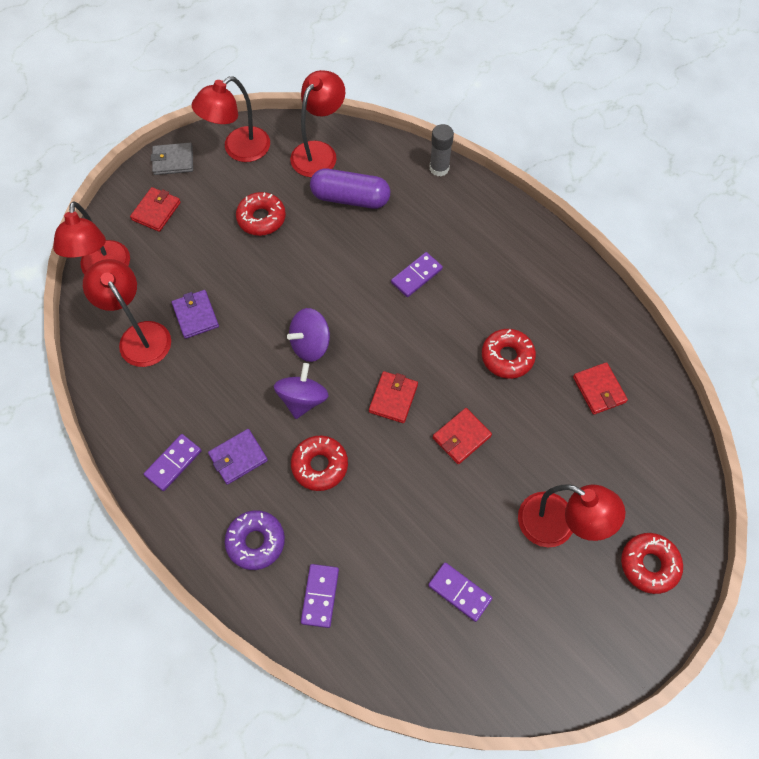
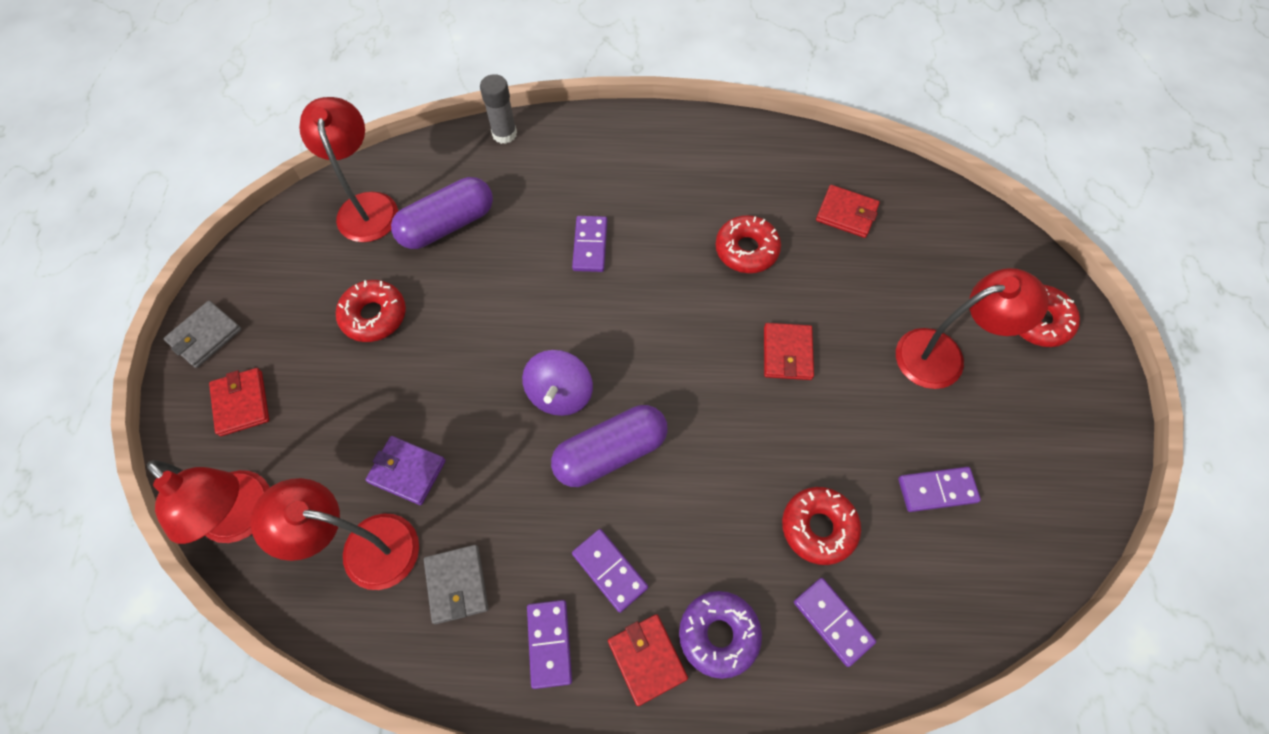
camera: 45 degrees left, 0 degrees up
red lamp [192,76,270,162] -> none
purple wallet [208,429,268,485] -> purple domino [572,529,648,613]
purple spinning top [274,363,329,419] -> purple capsule [551,405,668,487]
red donut [291,436,348,491] -> red donut moved to [782,487,861,565]
red wallet [369,371,418,423] -> red wallet moved to [608,614,688,706]
none -> grey wallet [424,545,488,624]

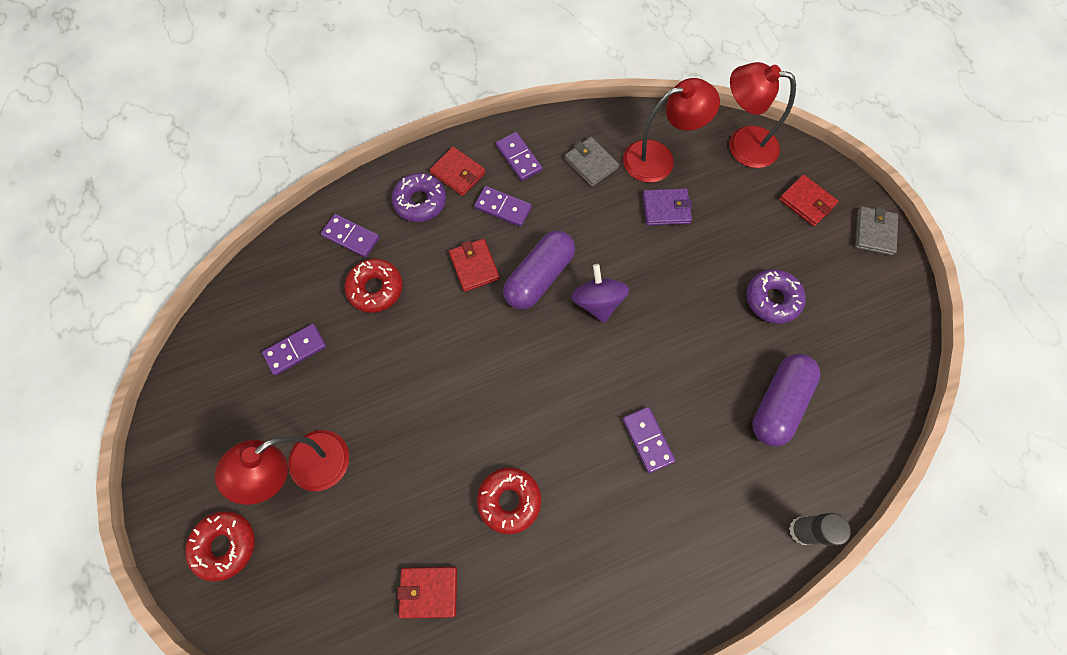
camera: 155 degrees right, 5 degrees up
red lamp [299,97,398,242] -> none
red donut [336,280,406,342] -> purple donut [746,269,806,324]
red wallet [764,323,814,380] -> red wallet moved to [449,239,500,292]

